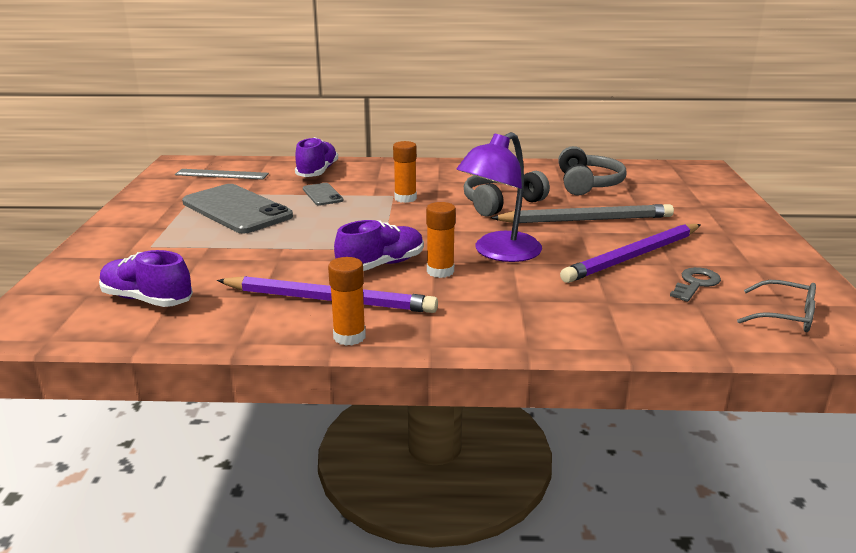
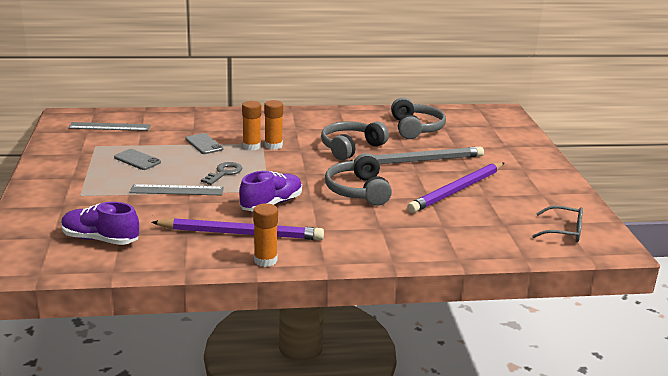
camera: 10 degrees left, 0 degrees up
grey phone [182,184,293,234] -> grey phone [114,149,161,170], size x0.48
purple shoe [295,137,338,177] -> none
orange glue stick [426,202,456,278] -> orange glue stick moved to [242,101,261,150]
purple lamp [456,132,542,262] -> grey headphones [325,153,392,206]
grey key [670,267,721,302] -> grey key moved to [201,162,242,185]
none -> grey ruler [130,184,224,195]

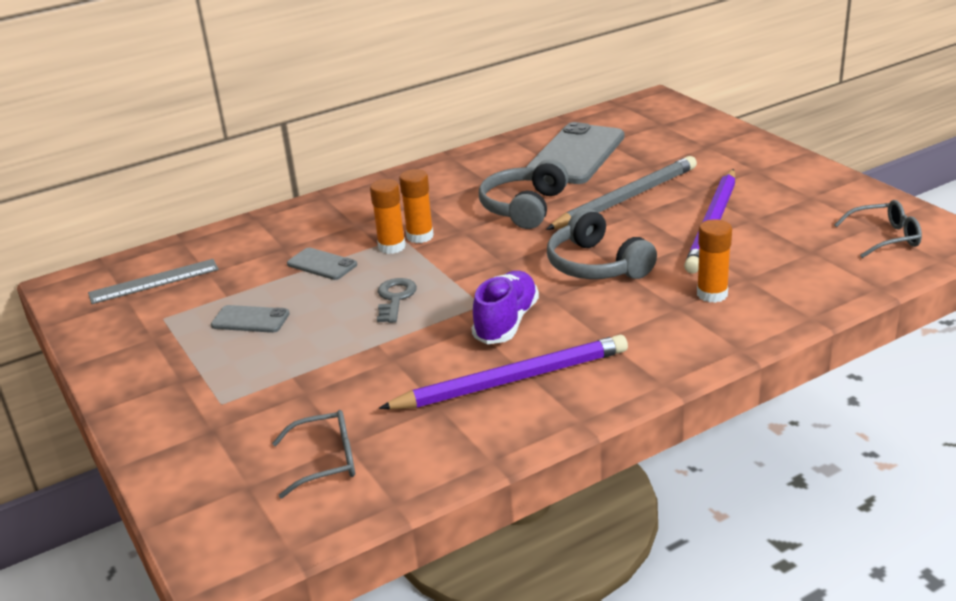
camera: 20 degrees left, 5 degrees up
purple shoe [61,202,139,245] -> grey glasses [272,410,355,498]
grey ruler [130,184,224,195] -> none
orange glue stick [253,203,278,267] -> orange glue stick moved to [697,219,732,303]
grey headphones [391,98,446,139] -> grey phone [526,122,625,184]

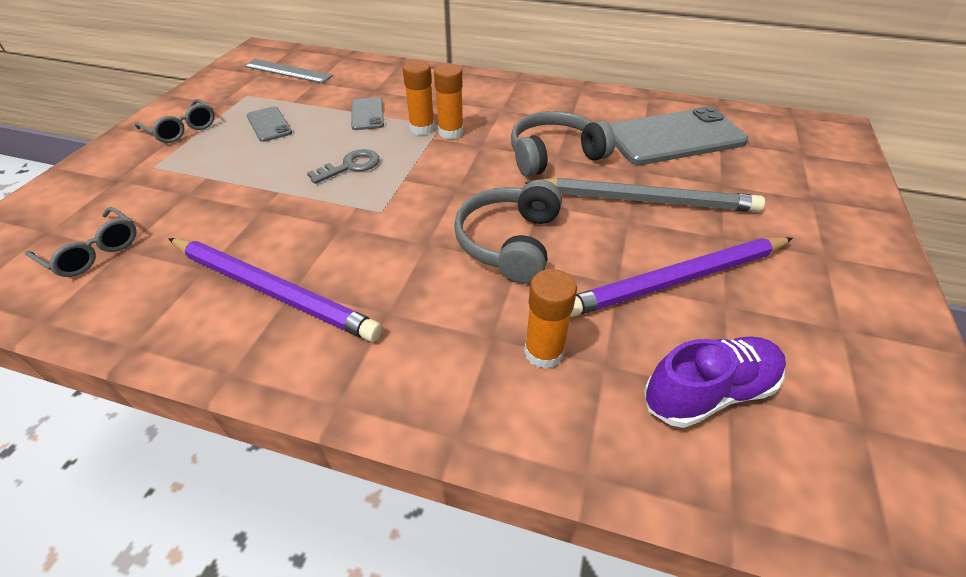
camera: 45 degrees right, 15 degrees up
purple shoe [472,271,539,344] -> purple shoe moved to [644,336,786,428]
grey glasses [834,200,922,258] -> grey glasses moved to [135,99,215,143]

